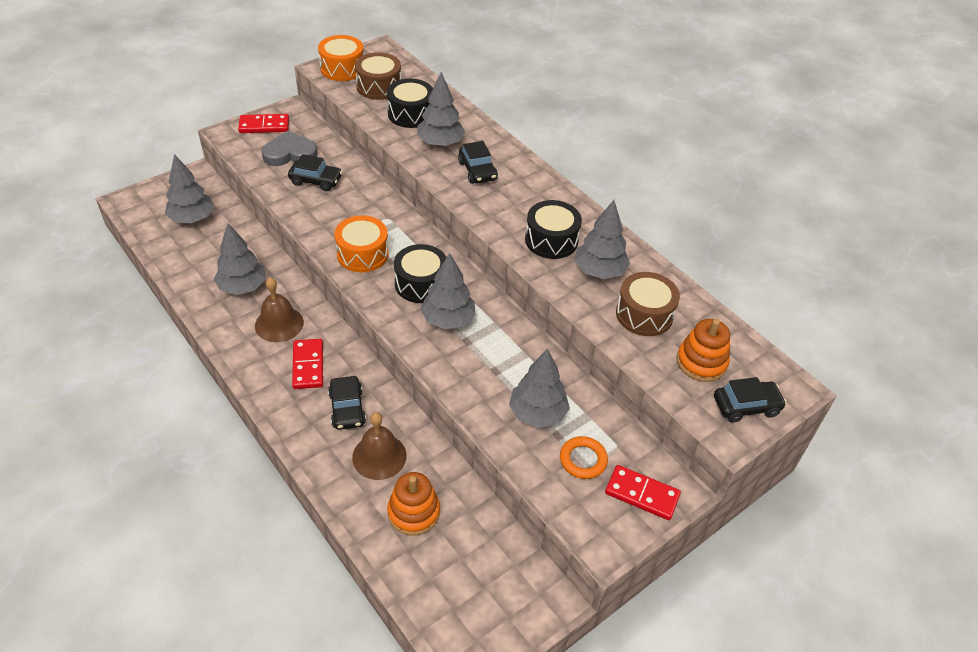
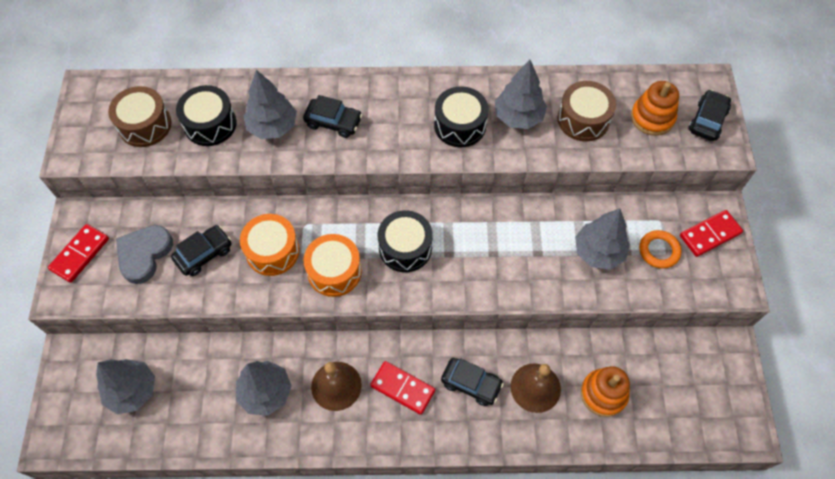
camera: 50 degrees left, 15 degrees up
orange drum [318,35,364,81] -> orange drum moved to [240,214,299,276]
grey tree [420,252,476,329] -> none

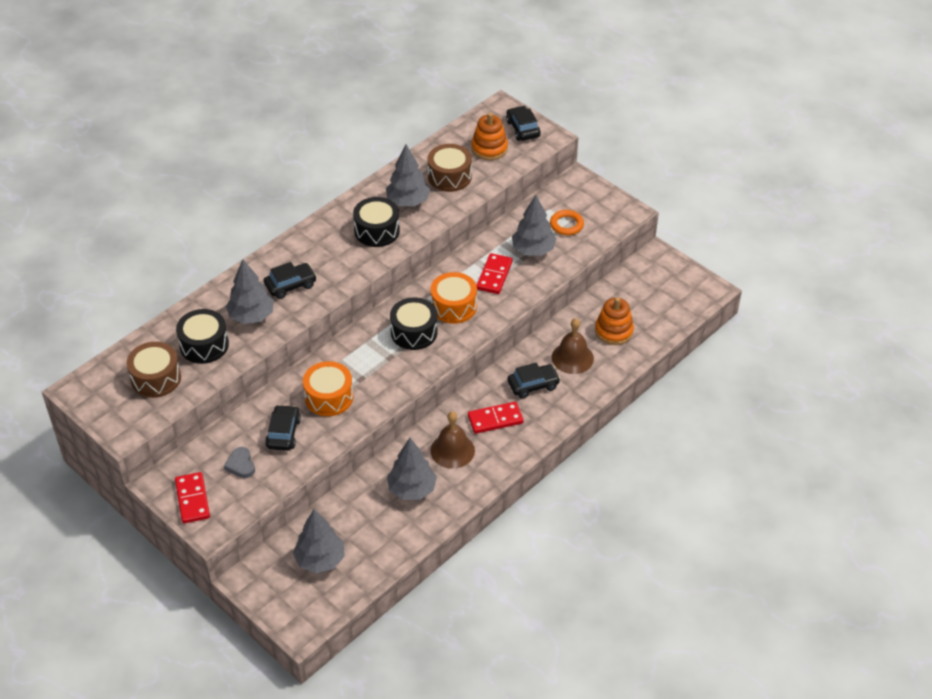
camera: 45 degrees left, 15 degrees down
grey heart [116,225,173,284] -> grey heart [224,447,255,478], size x0.60
orange drum [303,234,362,297] -> orange drum moved to [430,272,477,324]
red domino [680,210,743,257] -> red domino moved to [477,253,513,294]

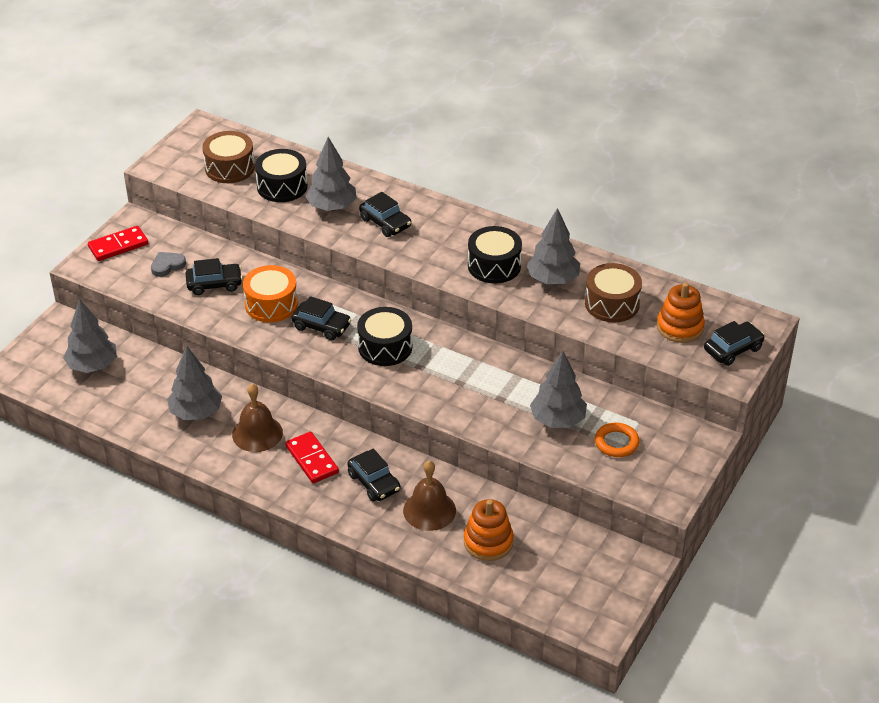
camera: 75 degrees right, 5 degrees down
orange drum [430,272,477,324] -> none
red domino [477,253,513,294] -> none
none -> black car [291,296,351,340]

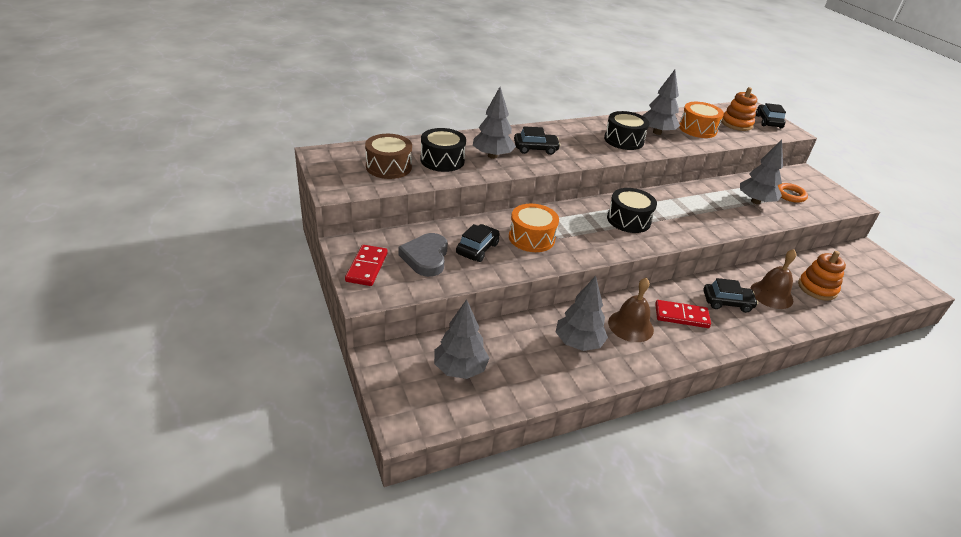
camera: 55 degrees left, 5 degrees down
grey heart [151,252,186,277] -> grey heart [398,233,448,277], size x1.66
black car [291,296,351,340] -> none
brown drum [585,263,642,322] -> orange drum [679,102,724,138]

